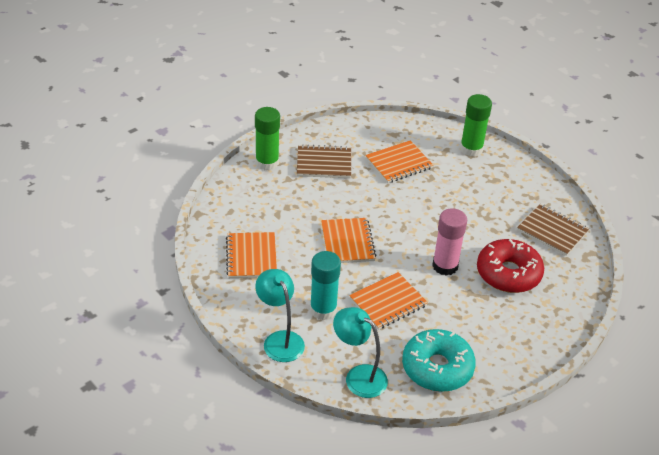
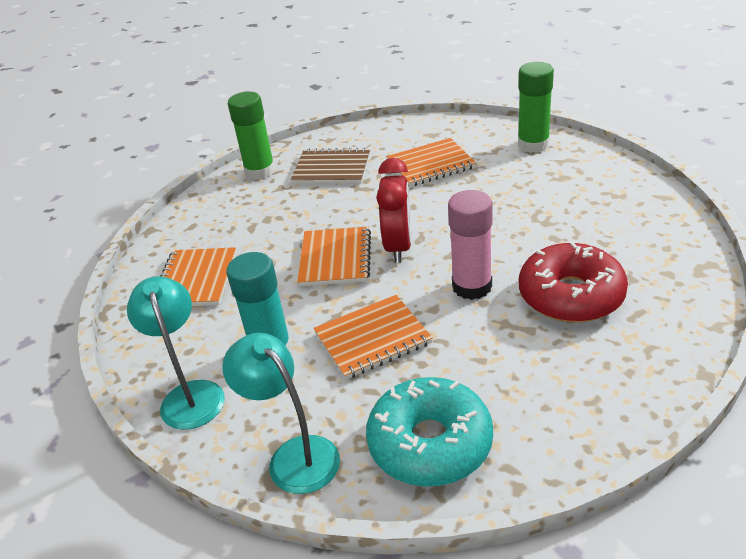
camera: 15 degrees right, 5 degrees down
brown notebook [517,204,589,256] -> none
none -> red clock [376,158,412,263]

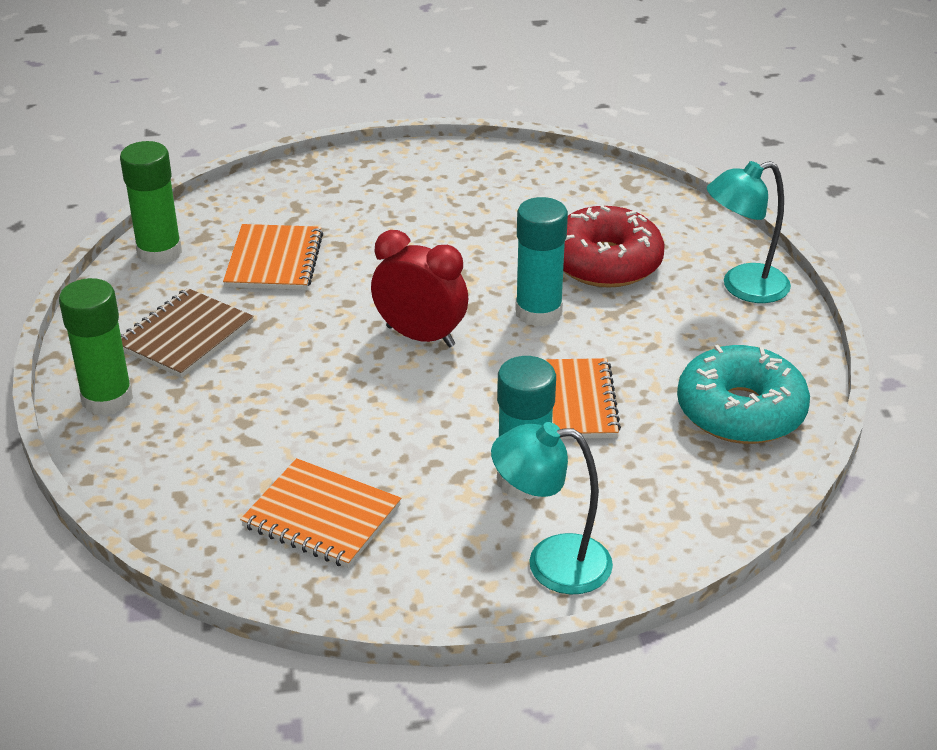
camera: 70 degrees left, 0 degrees up
turquoise lamp [222,333,340,494] -> turquoise lamp moved to [707,161,791,303]
orange notebook [297,226,371,286] -> none
pink glue stick [448,190,492,300] -> turquoise glue stick [515,197,568,327]
green glue stick [518,62,554,153] -> green glue stick moved to [120,141,182,265]

